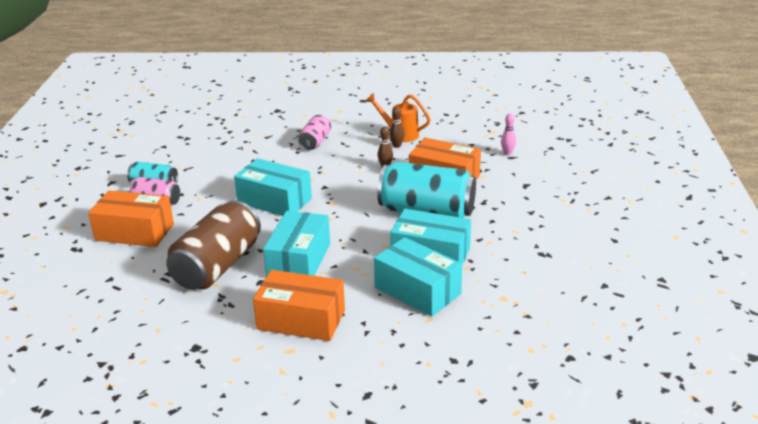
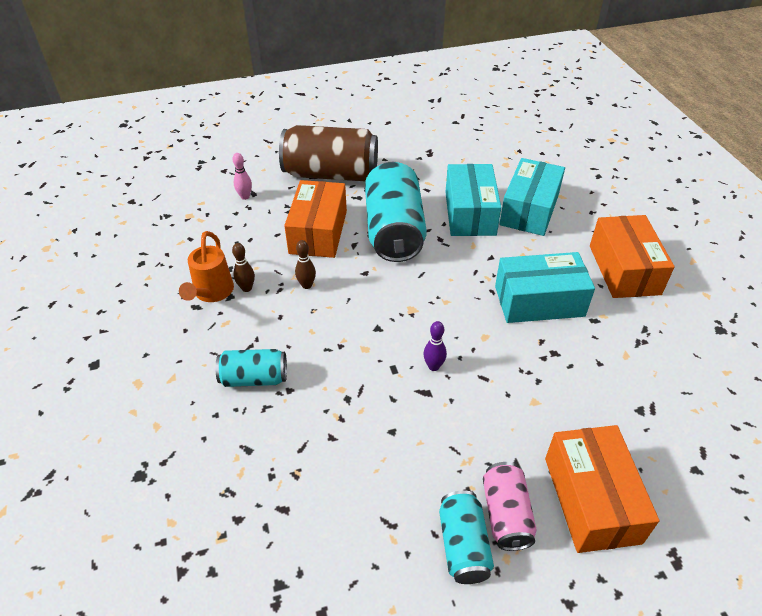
camera: 110 degrees left, 15 degrees up
brown can [166,200,261,290] -> brown can moved to [279,125,378,181]
turquoise box [234,158,312,216] -> purple bowling pin [423,321,447,371]
pink can [298,115,331,150] -> turquoise can [215,349,287,387]

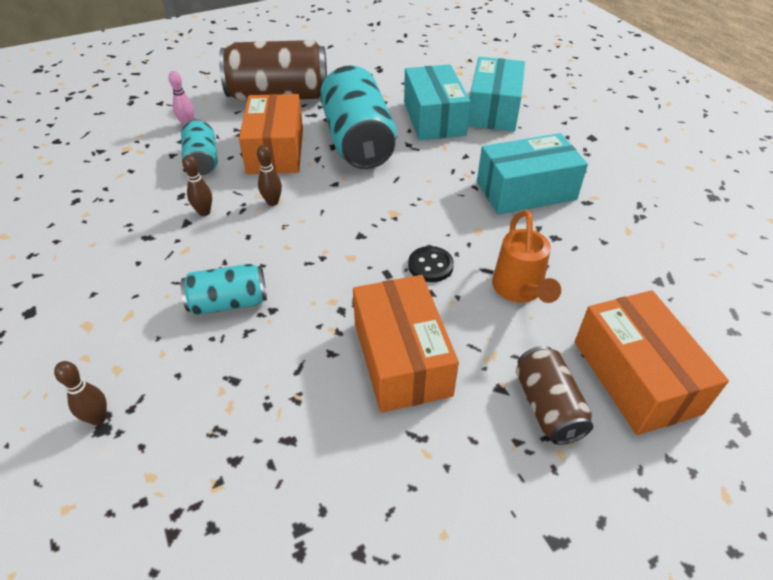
camera: 10 degrees left, 0 degrees up
orange watering can [179,231,234,302] -> orange watering can moved to [492,210,561,303]
purple bowling pin [423,321,447,371] -> black button [408,246,454,282]
turquoise can [439,490,494,584] -> turquoise can moved to [181,119,217,175]
pink can [483,462,537,551] -> brown can [516,346,593,445]
orange box [590,215,675,298] -> orange box moved to [353,275,459,413]
none -> brown bowling pin [54,361,107,425]

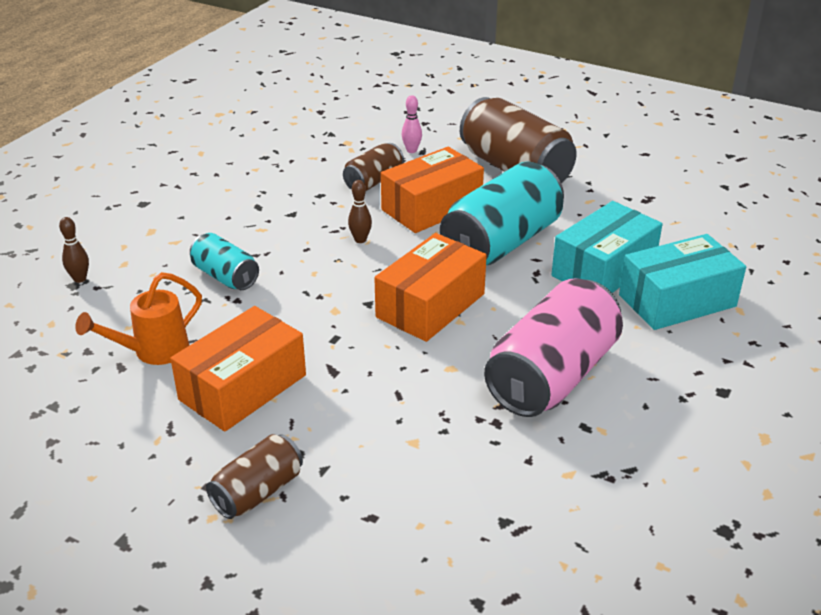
camera: 55 degrees right, 10 degrees down
turquoise can [181,119,217,175] -> brown can [343,143,404,191]
brown bowling pin [183,155,212,216] -> none
black button [408,246,454,282] -> none
turquoise box [477,133,588,215] -> pink can [484,278,623,417]
orange watering can [492,210,561,303] -> orange watering can moved to [75,272,202,365]
orange box [575,290,729,435] -> orange box moved to [374,233,487,342]

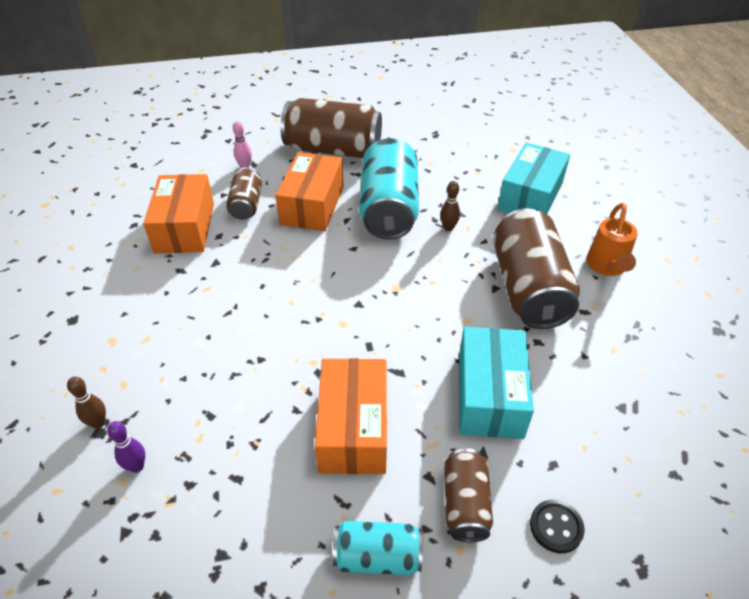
camera: 40 degrees left, 10 degrees up
orange watering can [75,272,202,365] -> orange watering can moved to [586,203,638,276]
turquoise can [190,233,259,290] -> turquoise can moved to [333,521,423,575]
brown bowling pin [348,180,372,243] -> brown bowling pin moved to [440,181,460,231]
orange box [374,233,487,342] -> orange box moved to [143,174,214,253]
pink can [484,278,623,417] -> brown can [493,208,580,329]
turquoise box [551,201,663,293] -> turquoise box moved to [459,327,534,439]
none -> purple bowling pin [107,421,145,473]
none -> black button [530,500,584,553]

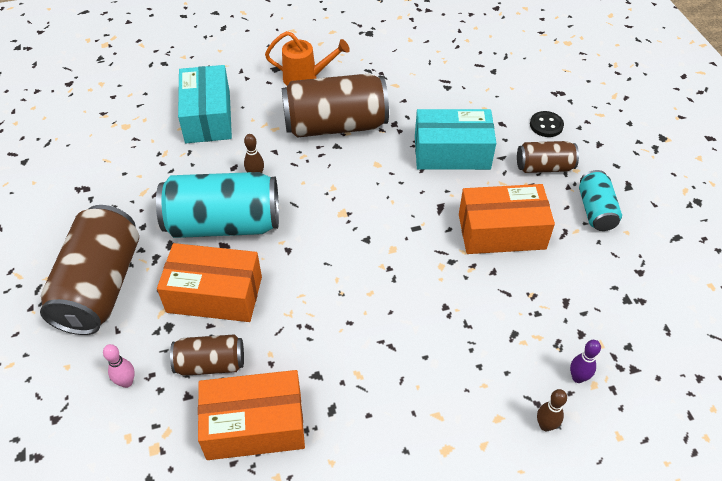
camera: 95 degrees left, 5 degrees up
turquoise box [497,142,570,214] -> turquoise box turned 60 degrees clockwise [178,65,232,143]

